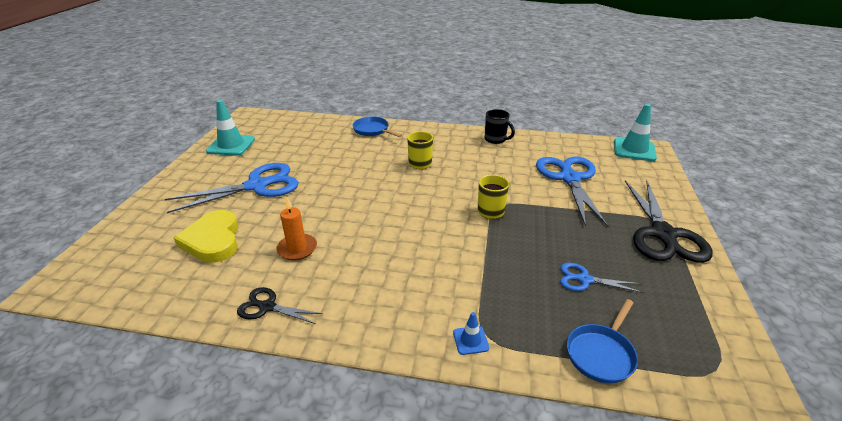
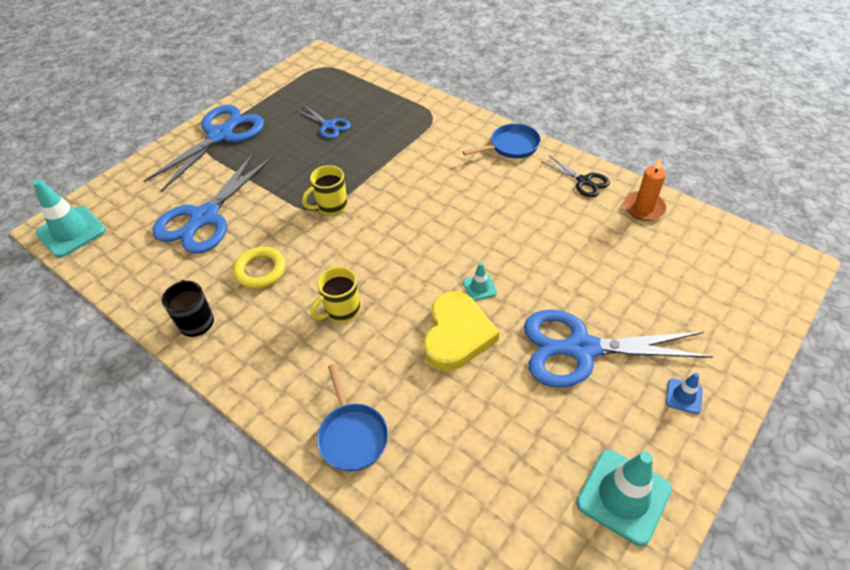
camera: 150 degrees left, 15 degrees up
yellow heart [174,210,238,263] -> yellow heart moved to [424,291,499,371]
orange candle [276,198,317,260] -> orange candle moved to [624,157,666,221]
blue traffic cone [453,312,489,355] -> blue traffic cone moved to [666,373,703,414]
blue pan [567,299,638,384] -> blue pan moved to [462,124,541,158]
black scissors [625,180,713,263] -> blue scissors [143,105,264,192]
none -> yellow ring [233,247,286,289]
none -> turquoise traffic cone [463,263,497,301]

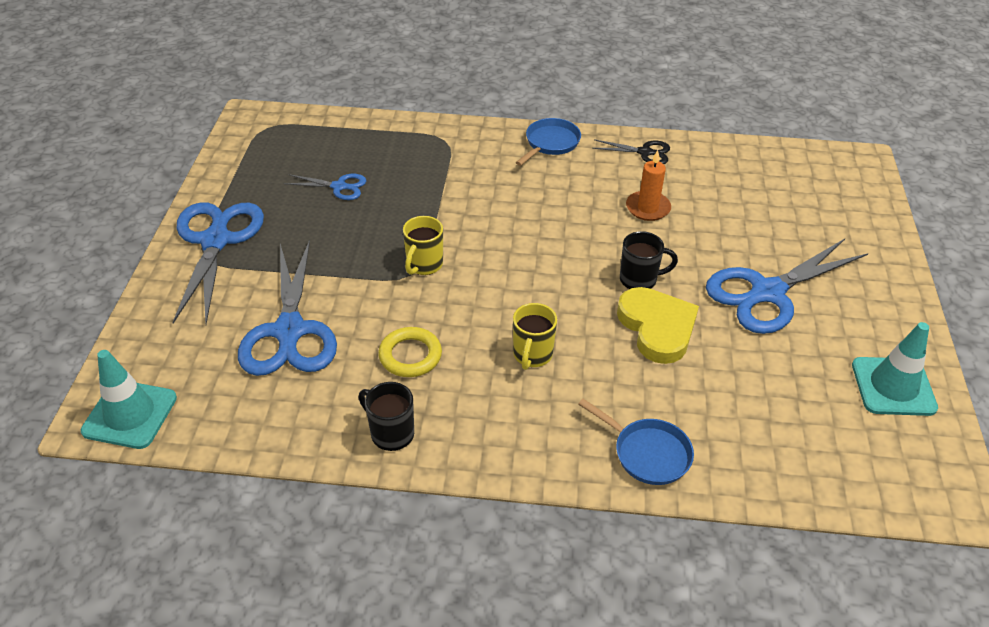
camera: 35 degrees left, 5 degrees down
turquoise traffic cone [463,263,497,301] -> black mug [620,231,678,289]
orange candle [624,157,666,221] -> orange candle moved to [626,150,671,221]
blue traffic cone [666,373,703,414] -> none

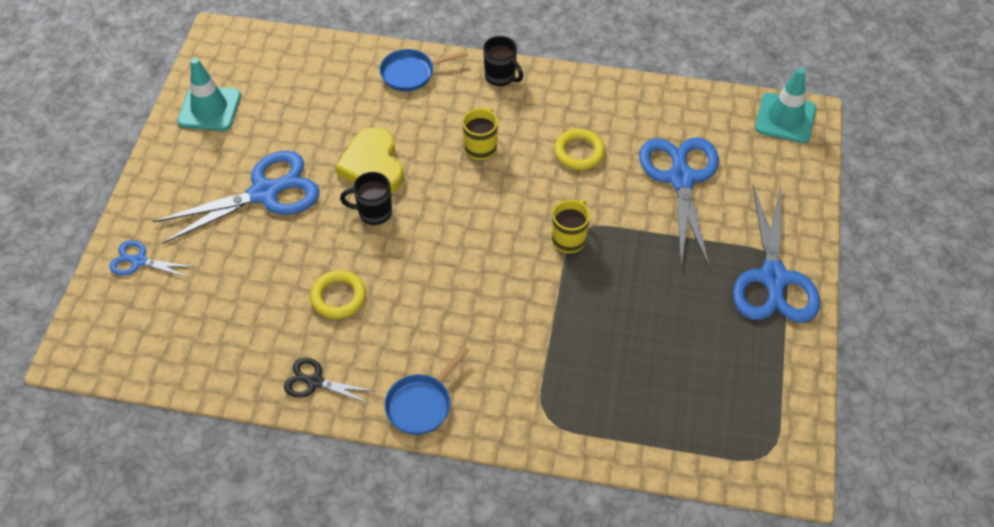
camera: 175 degrees left, 10 degrees up
blue scissors [284,174,366,200] -> blue scissors moved to [109,240,195,278]
black mug [359,382,414,451] -> black mug moved to [483,36,524,86]
blue pan [578,399,694,485] -> blue pan turned 60 degrees counterclockwise [380,49,468,91]
orange candle [626,150,671,221] -> yellow ring [310,270,366,319]

